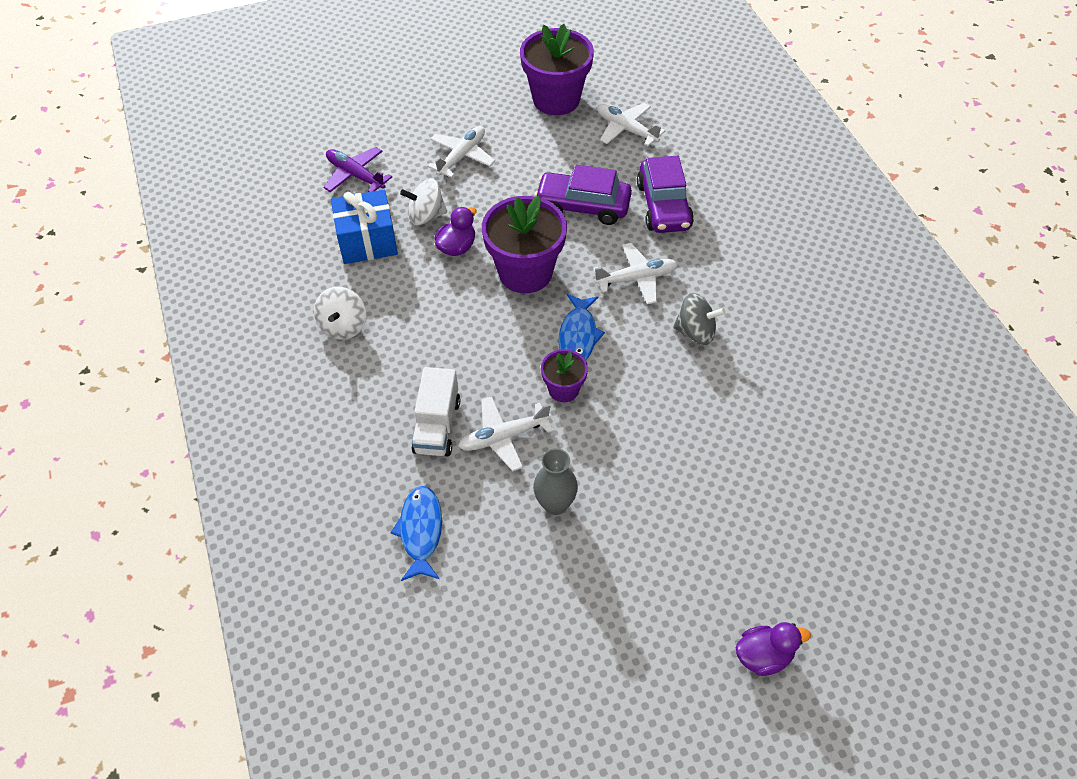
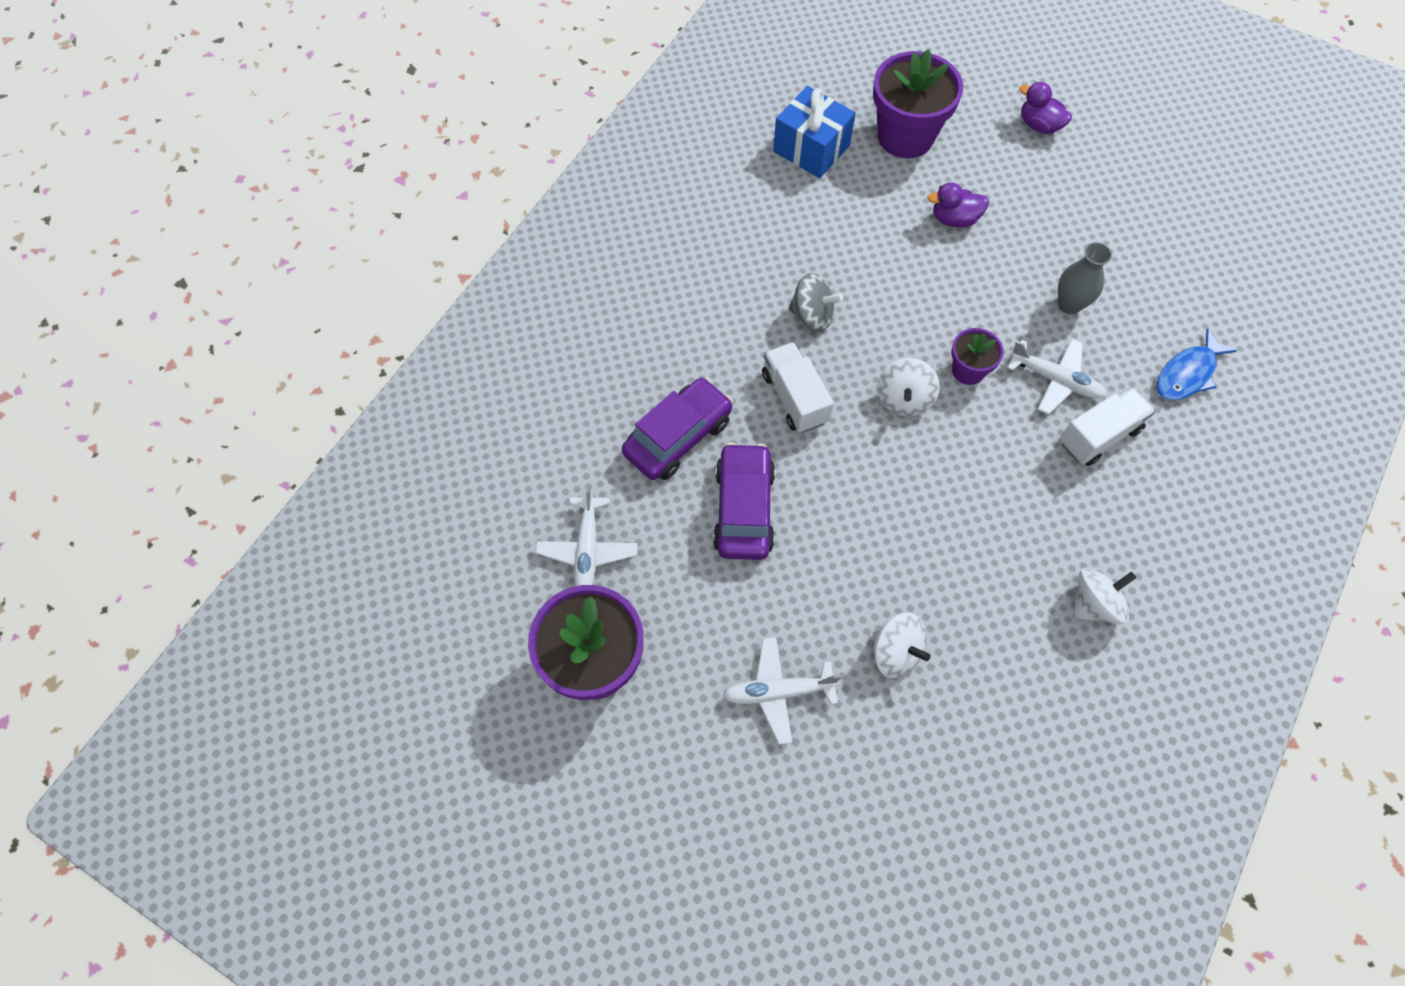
camera: 130 degrees left, 10 degrees up
purple plane [323,147,392,192] -> none
blue gift [331,190,398,264] -> blue gift moved to [773,86,856,178]
purple duck [435,207,476,256] -> purple duck moved to [927,182,989,227]
purple flower pot [482,196,567,293] -> purple flower pot moved to [873,49,963,159]
purple car [534,165,632,225] -> purple car turned 150 degrees counterclockwise [713,442,775,560]
blue fish [559,294,605,360] -> white spinning top [877,358,940,417]
white plane [593,243,678,305] -> white truck [762,342,834,433]
grey spinning top [673,293,726,345] -> grey spinning top turned 135 degrees clockwise [788,273,843,332]

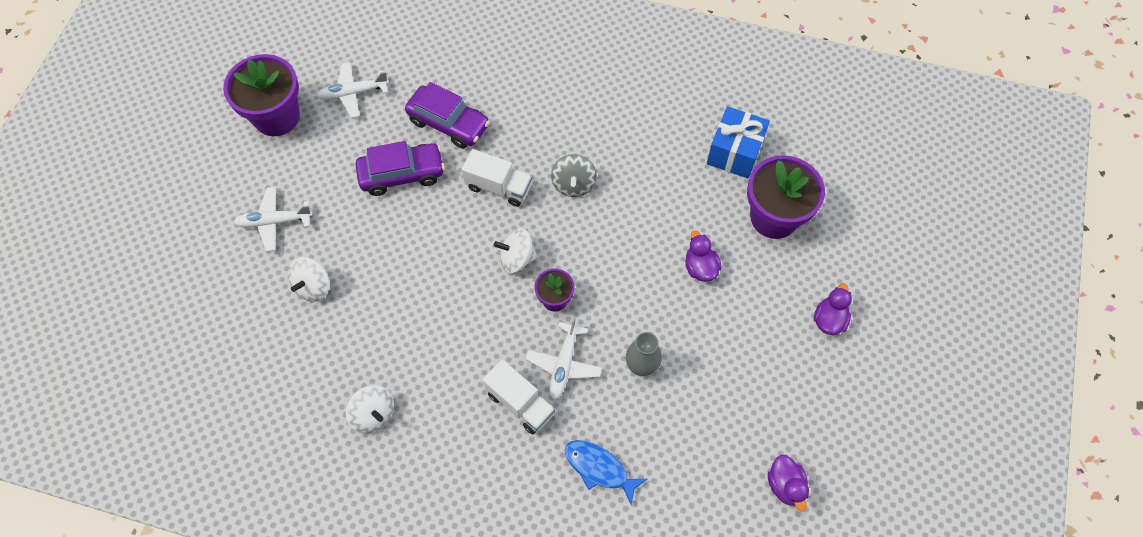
camera: 75 degrees right, 0 degrees up
white plane [723,637,842,744] -> white plane turned 75 degrees counterclockwise [234,187,313,252]
white truck [762,342,834,433] -> white truck turned 60 degrees clockwise [462,149,532,207]
none -> purple duck [768,454,809,512]

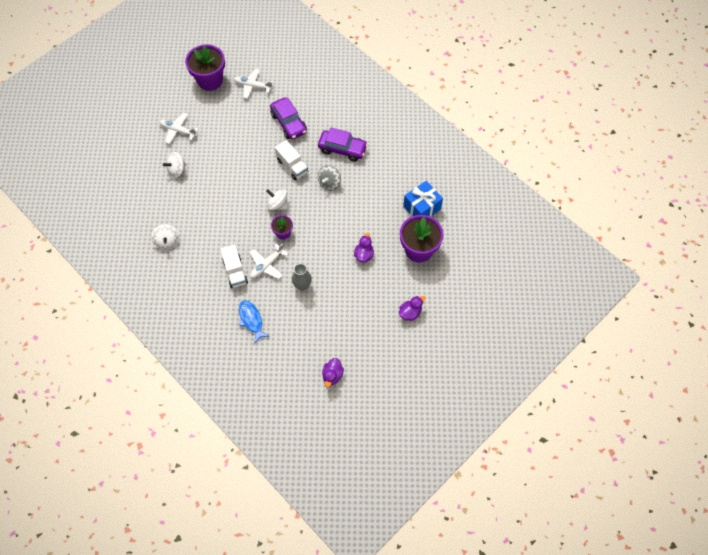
camera: 30 degrees right, 0 degrees up
purple car [355,141,445,196] -> purple car moved to [318,128,368,162]

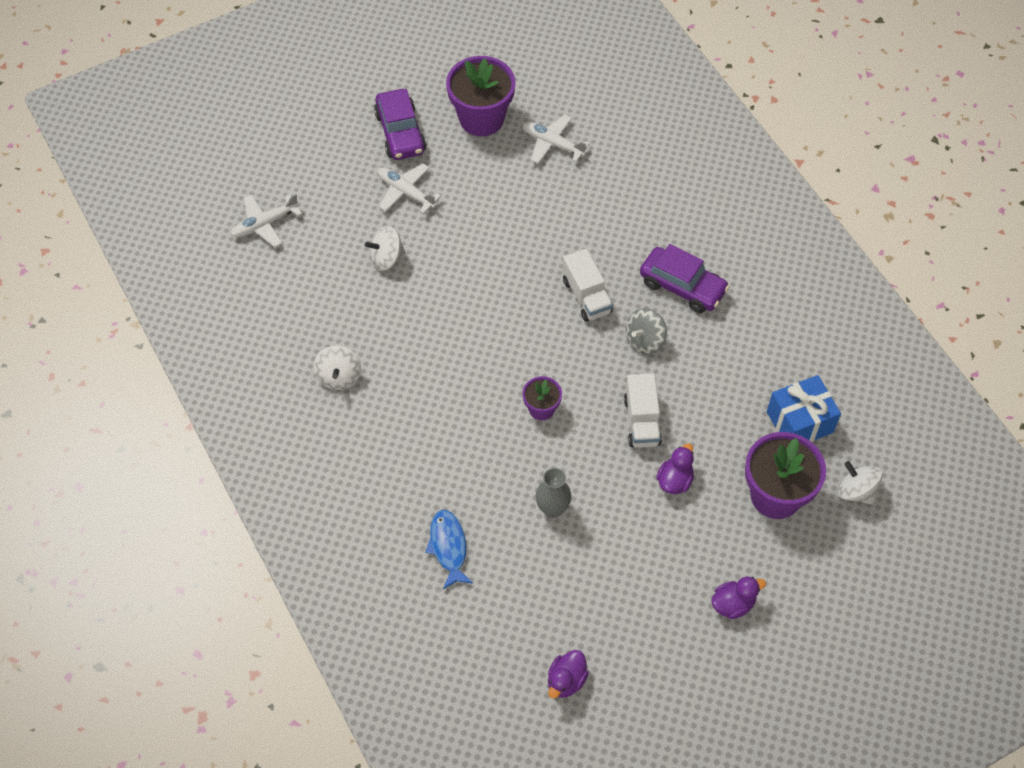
camera: 15 degrees right, 5 degrees down
white truck [220,244,248,288] -> white truck moved to [624,373,662,448]
white plane [250,243,288,279] -> white plane moved to [231,194,302,247]
white spinning top [266,189,288,210] -> white spinning top moved to [838,461,882,505]
purple car [270,97,307,140] -> purple car moved to [374,89,426,160]

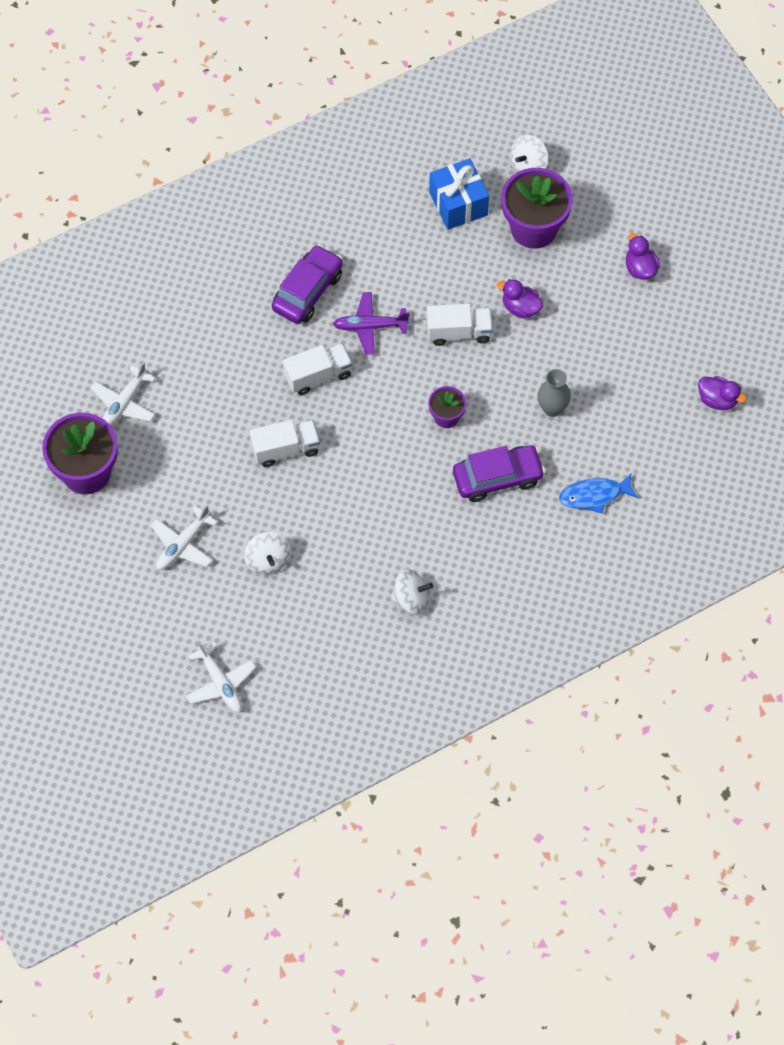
camera: 90 degrees left, 5 degrees up
purple car [374,89,426,160] -> purple car moved to [453,445,545,502]
grey spinning top [626,308,667,355] -> purple plane [333,292,409,355]
none -> white truck [250,420,320,467]

